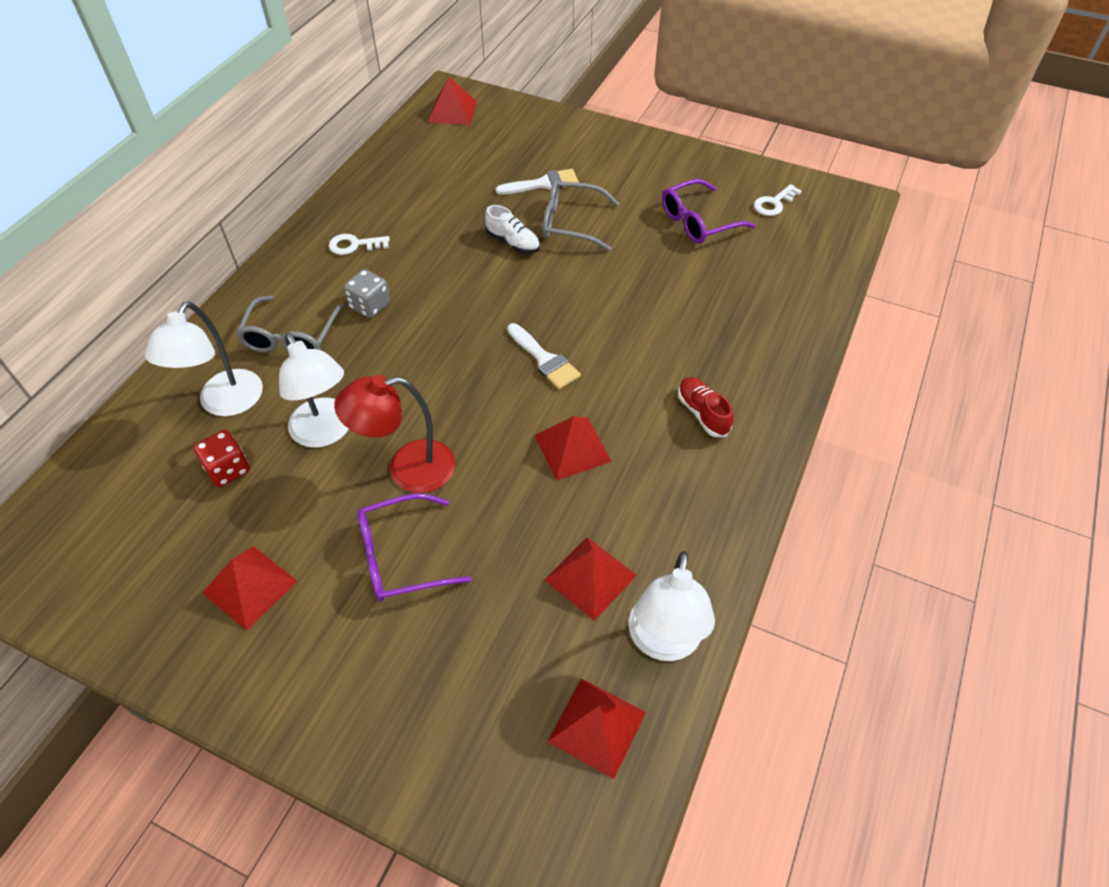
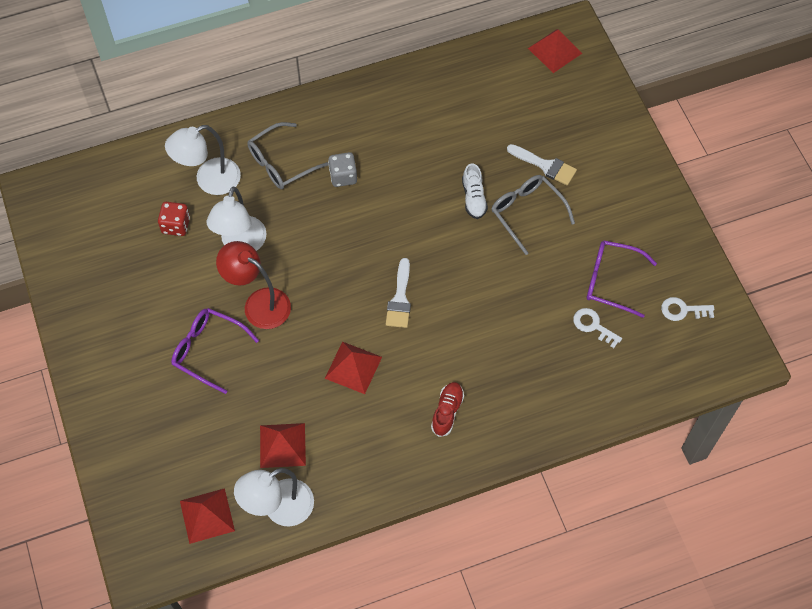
camera: 45 degrees right, 10 degrees up
red pyramid [202,546,298,631] -> none
white key [329,234,390,255] -> white key moved to [573,308,622,348]

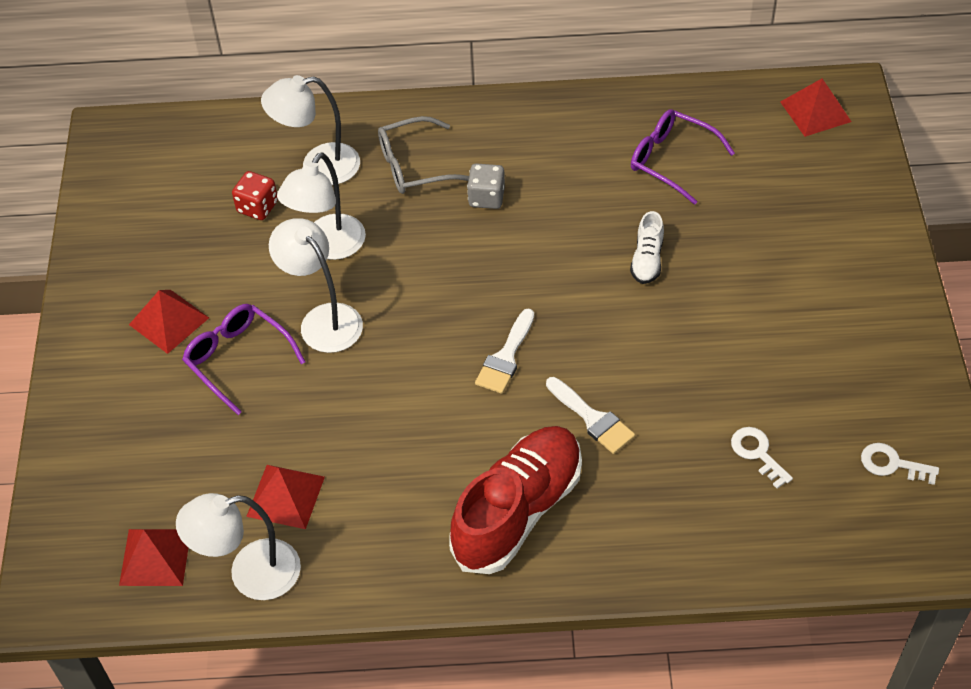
camera: 20 degrees right, 10 degrees down
red lamp [216,241,291,329] -> white lamp [269,218,363,353]
red pyramid [325,342,382,394] -> red pyramid moved to [129,290,209,354]
red shoe [431,382,464,437] -> red shoe [449,426,582,574], size x2.20
grey glasses [491,175,575,255] -> none
white brush [507,144,577,185] -> white brush moved to [546,377,635,454]
purple glasses [587,241,657,318] -> purple glasses moved to [631,109,735,205]

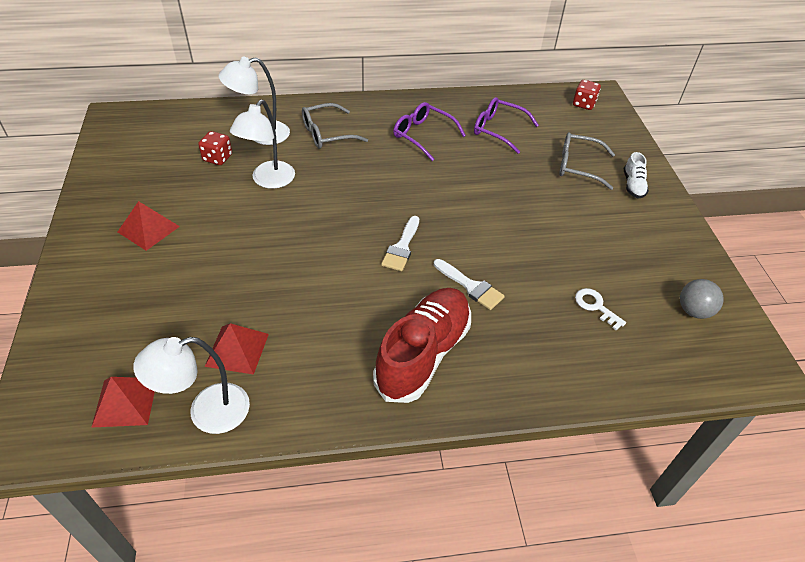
camera: 10 degrees left, 5 degrees down
purple glasses [182,304,306,415] -> purple glasses moved to [393,102,466,161]
white lamp [269,218,363,353] -> none
grey dice [467,163,505,209] -> none
white shoe [630,211,664,284] -> white shoe moved to [623,152,649,198]
red pyramid [780,78,852,137] -> red dice [573,80,601,110]
white key [861,443,939,485] -> grey ball [680,279,724,319]
none -> grey glasses [560,132,615,190]

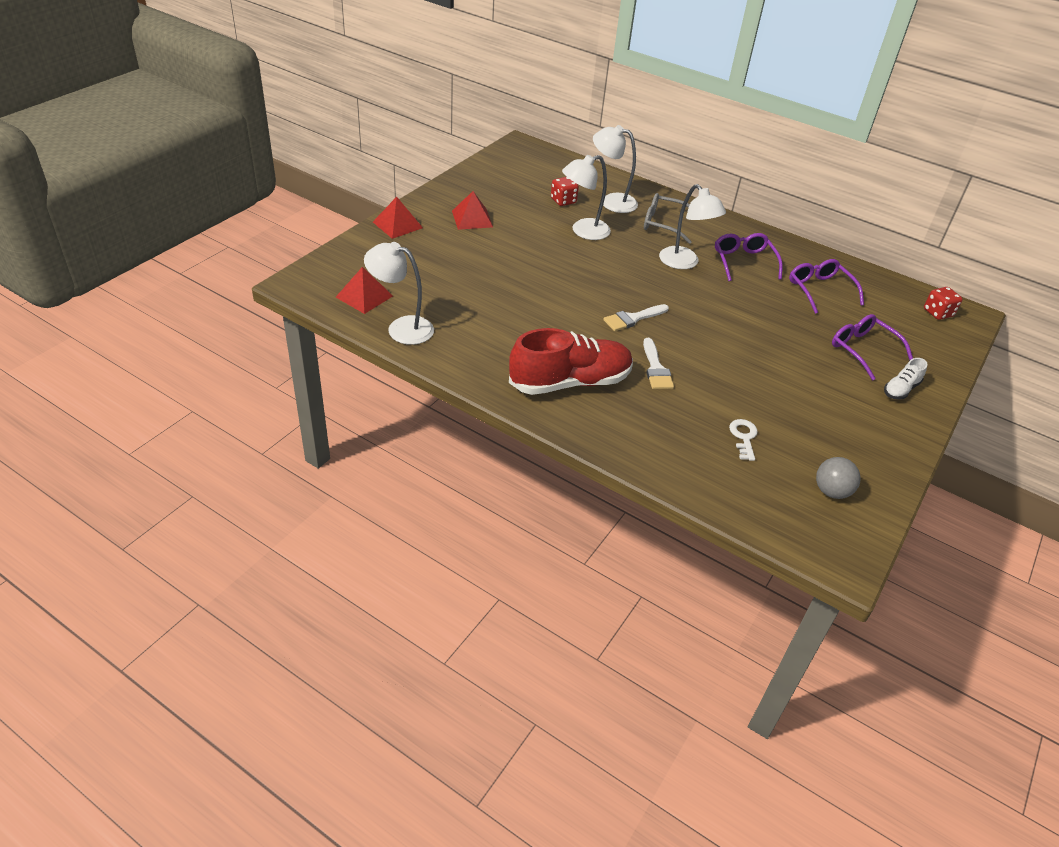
camera: 40 degrees right, 5 degrees down
red pyramid [204,323,269,375] -> red pyramid moved to [373,197,423,239]
grey glasses [560,132,615,190] -> purple glasses [832,314,913,380]
none -> white lamp [659,184,726,269]

